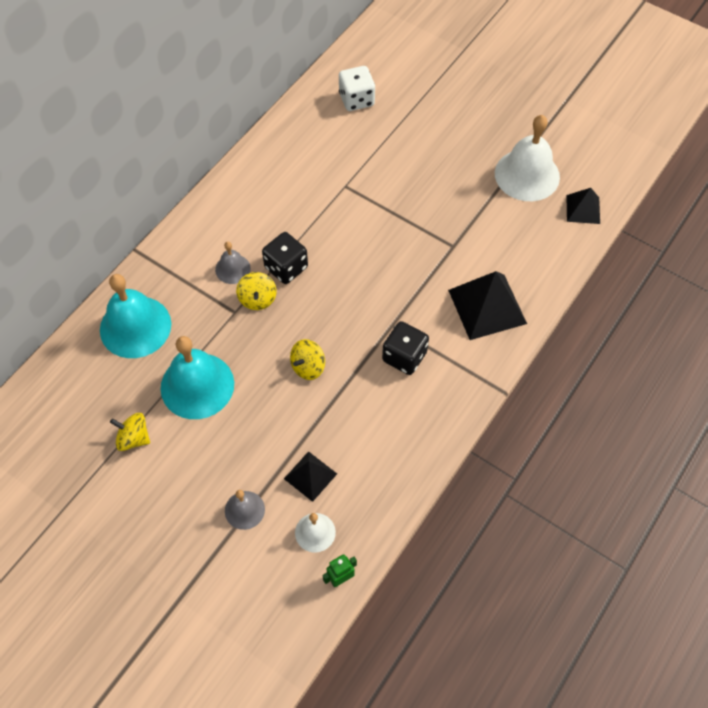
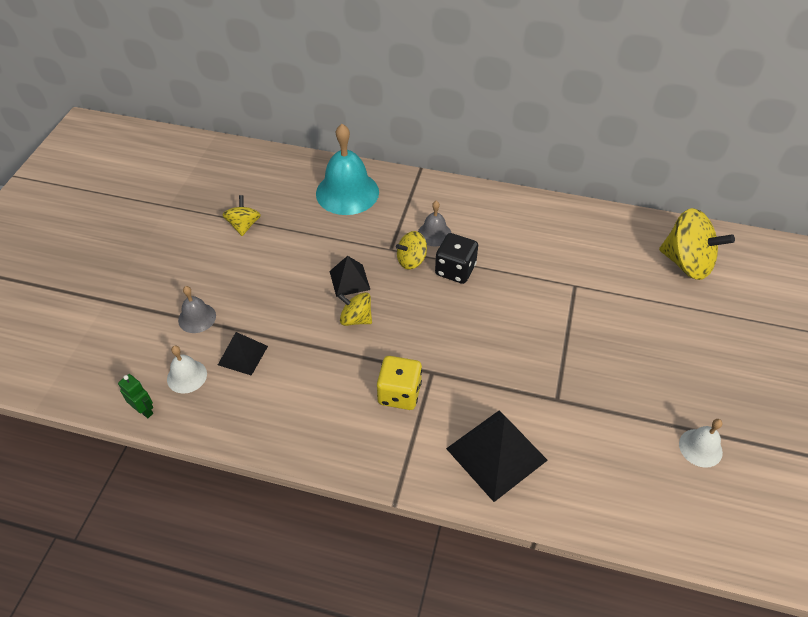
camera: 70 degrees right, 10 degrees down
turquoise bell [160,336,234,419] -> none
white dice [339,66,375,111] -> yellow spinning top [659,208,735,280]
black dice [382,321,429,375] -> yellow dice [377,356,422,410]
white bell [495,115,560,201] -> white bell [679,419,723,468], size x0.51
black pyramid [566,188,600,224] -> black pyramid moved to [329,256,370,297]

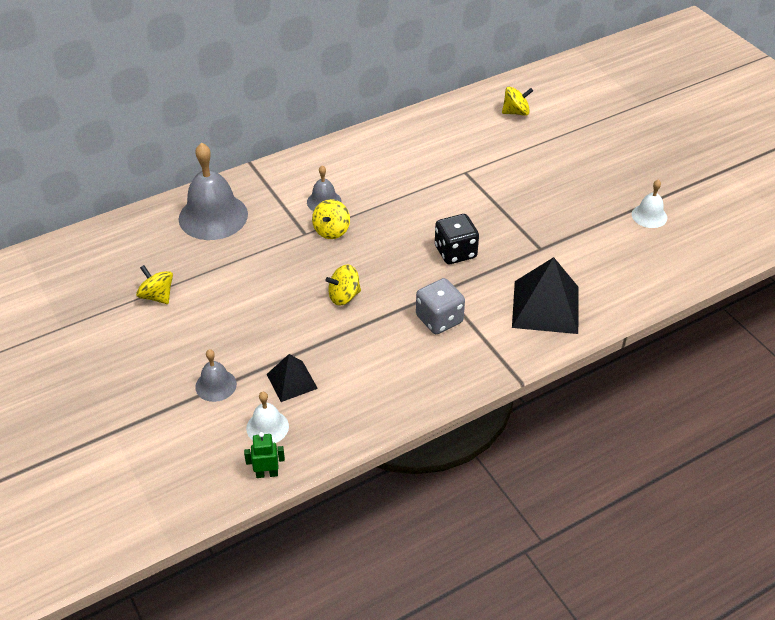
camera: 45 degrees left, 5 degrees down
turquoise bell [316,124,379,215] -> grey bell [179,143,248,240]
black pyramid [329,256,370,297] -> none
yellow dice [377,356,422,410] -> grey dice [416,278,465,334]
black dice [435,233,478,284] -> black dice moved to [435,214,479,264]
yellow spinning top [659,208,735,280] -> yellow spinning top [502,87,533,116], size x0.55

